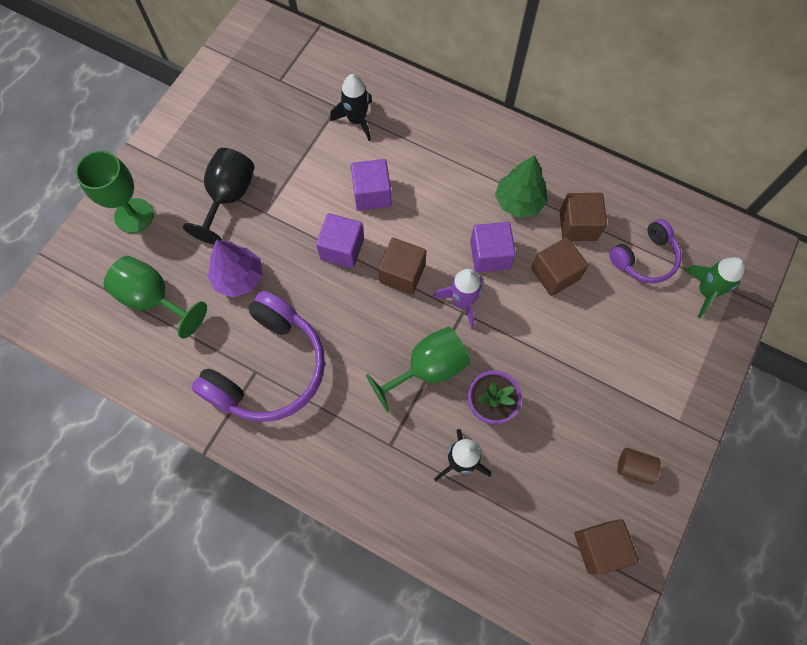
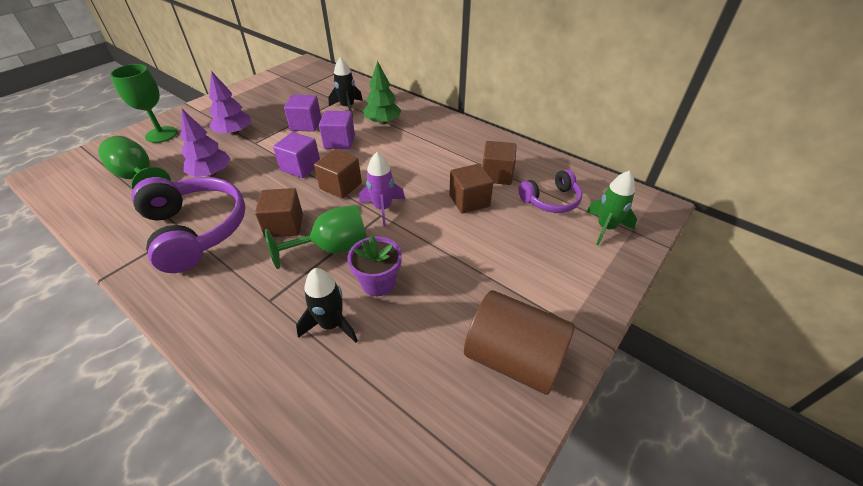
camera: 10 degrees right, 25 degrees down
black goblet [183,148,255,244] -> purple tree [209,71,251,135]
purple headphones [192,291,325,422] -> purple headphones turned 75 degrees counterclockwise [131,177,246,273]
purple cube [470,222,516,273] -> purple cube moved to [284,95,321,132]
green tree [495,155,548,218] -> green tree moved to [363,61,401,124]
brown cube [574,519,639,575] -> brown cube moved to [255,188,303,237]
brown cylinder [617,448,661,485] -> brown cylinder [464,290,575,395], size x2.27

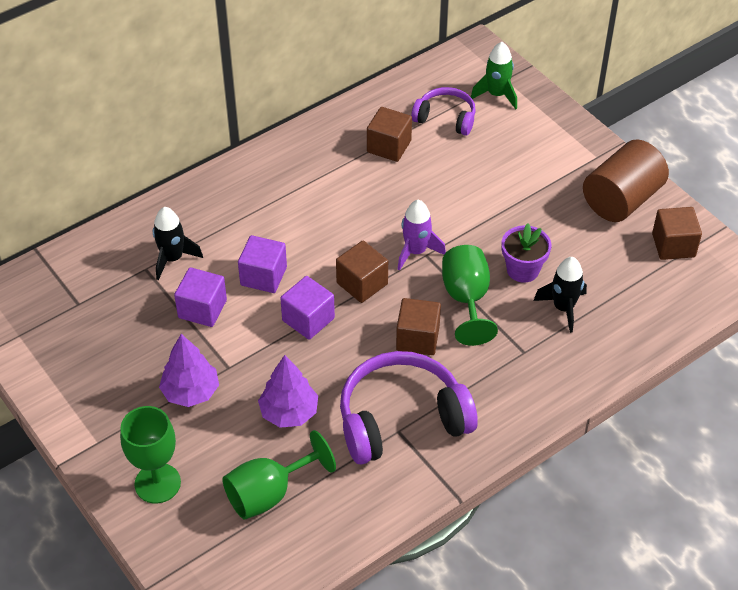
camera: 75 degrees left, 5 degrees up
green tree [363,61,401,124] -> none
brown cube [449,164,493,214] -> brown cube moved to [652,207,702,260]
purple headphones [518,169,582,213] -> purple headphones turned 60 degrees counterclockwise [411,87,476,136]

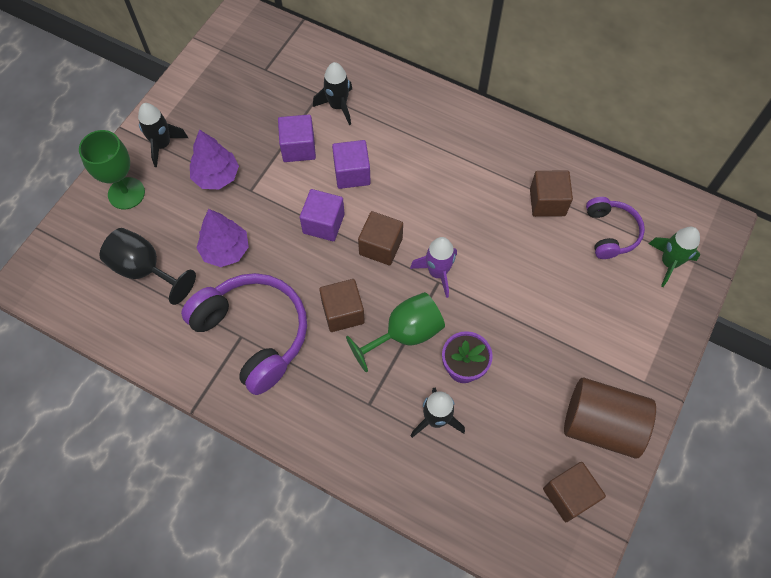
camera: 65 degrees right, 15 degrees up
green goblet [222,430,336,520] -> black goblet [100,228,196,305]
none -> black rocket [138,103,188,167]

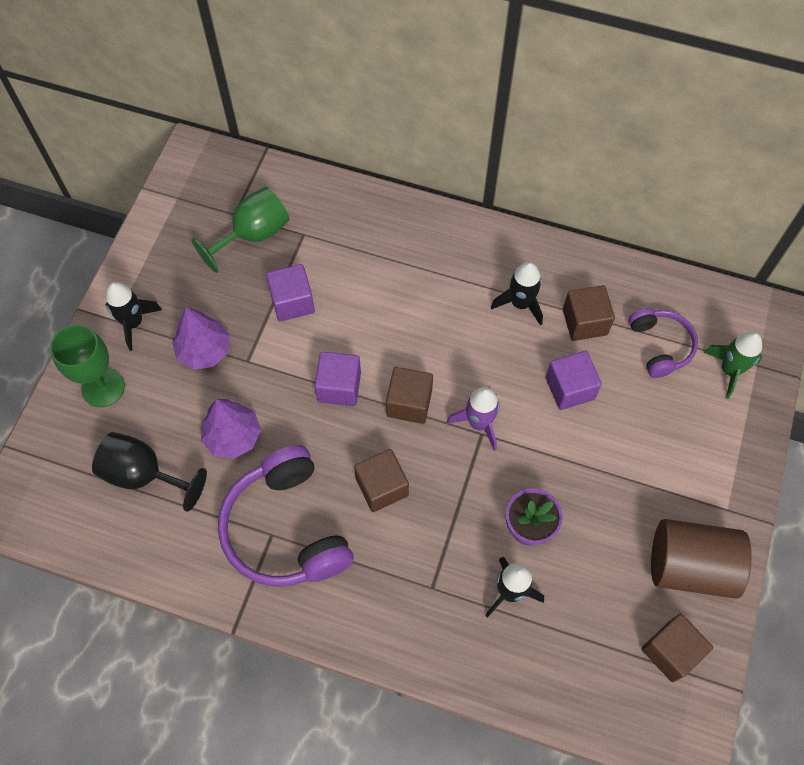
camera: 10 degrees left, 0 degrees up
purple headphones [181,273,307,395] -> purple headphones turned 150 degrees counterclockwise [218,445,354,587]
black rocket [313,62,352,125] -> black rocket moved to [491,262,543,326]
purple cube [332,140,371,189] -> purple cube moved to [546,351,602,410]
green goblet [346,292,445,372] -> green goblet moved to [191,187,289,273]

